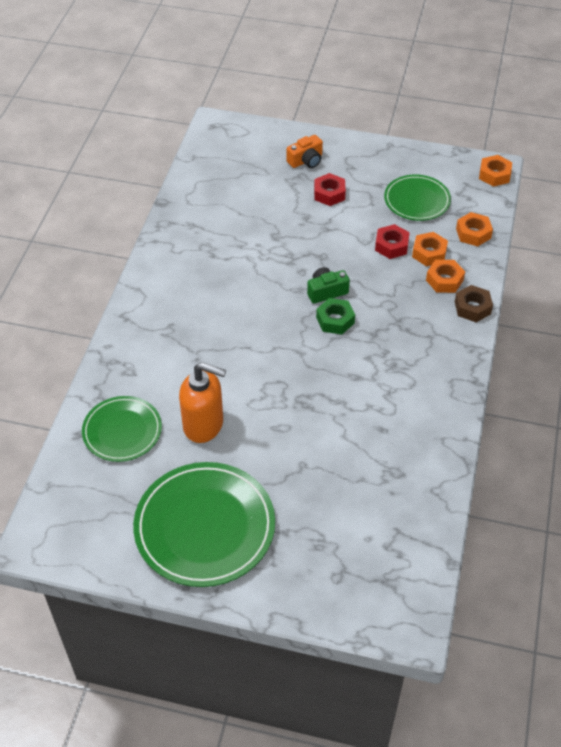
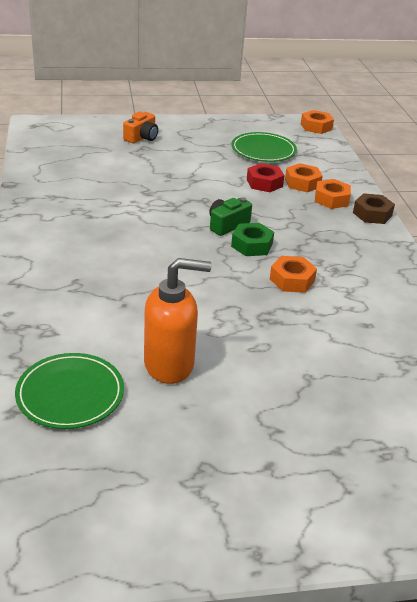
camera: 25 degrees left, 15 degrees down
green plate [133,462,275,587] -> none
red nut [314,173,346,206] -> none
orange nut [456,212,493,246] -> orange nut moved to [270,256,317,293]

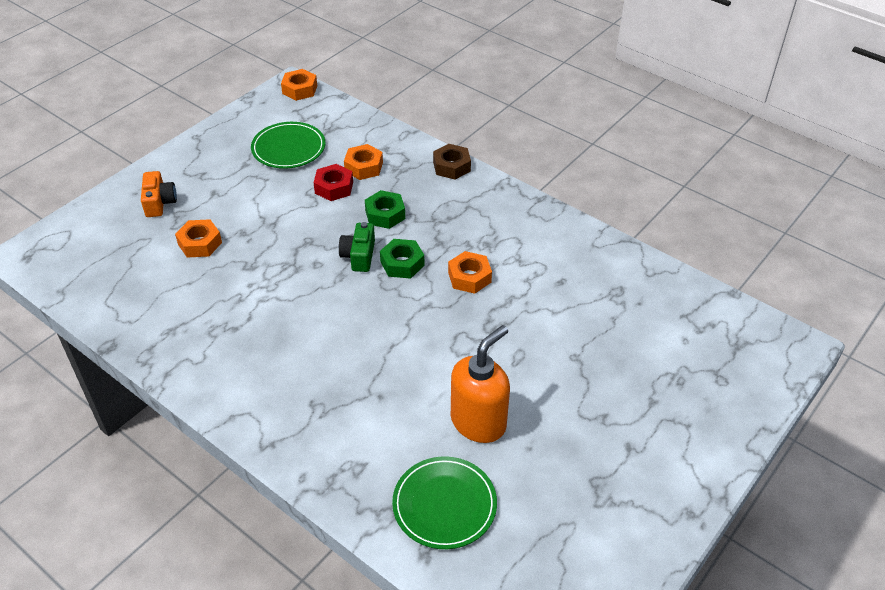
camera: 40 degrees left, 10 degrees up
orange nut [315,179,351,209] -> orange nut moved to [175,219,222,258]
none -> green nut [365,190,405,229]

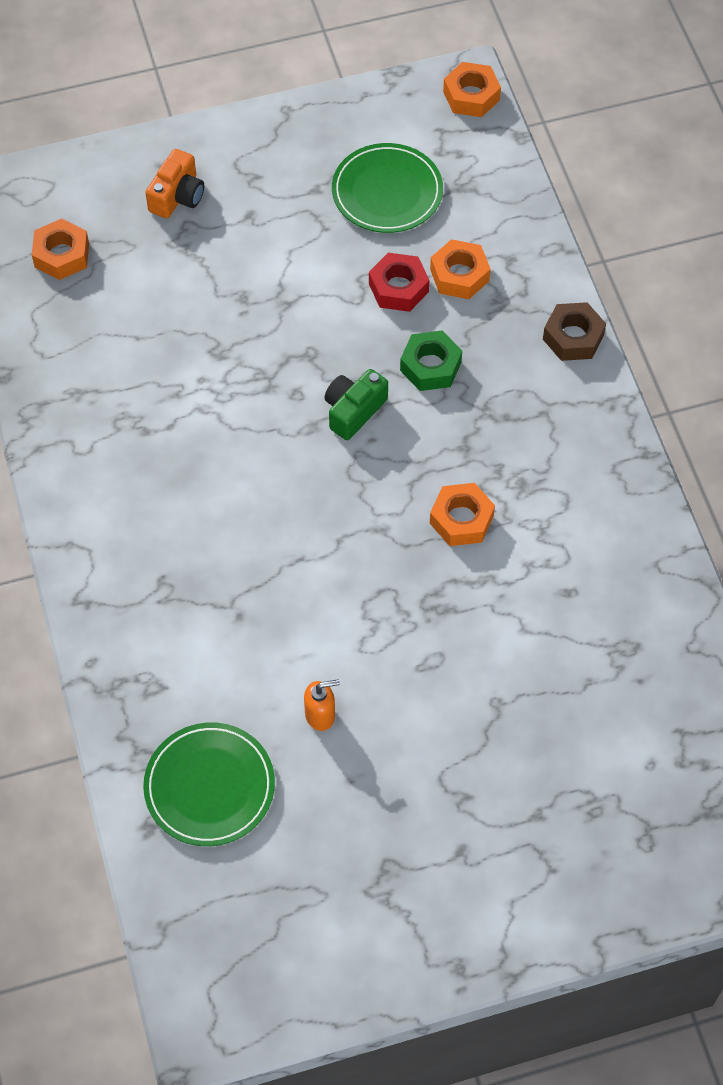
camera: 35 degrees right, 15 degrees up
orange nut [175,219,222,258] -> orange nut moved to [32,219,89,280]
green nut [380,239,424,279] -> none
orange soap dispenser [451,325,510,443] -> orange soap dispenser [304,679,340,731], size x0.47

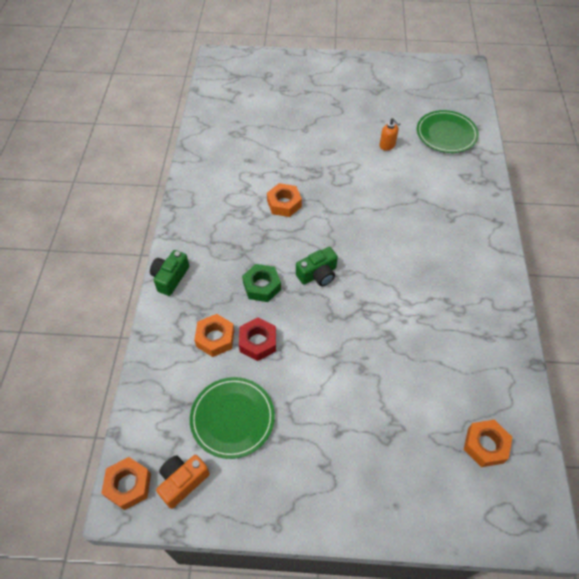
camera: 160 degrees left, 5 degrees down
orange camera [145,149,204,218] -> orange camera moved to [156,455,210,509]
orange soap dispenser [304,679,340,731] -> orange soap dispenser turned 135 degrees counterclockwise [379,118,401,151]
brown nut [543,302,606,361] -> green camera [150,250,189,296]

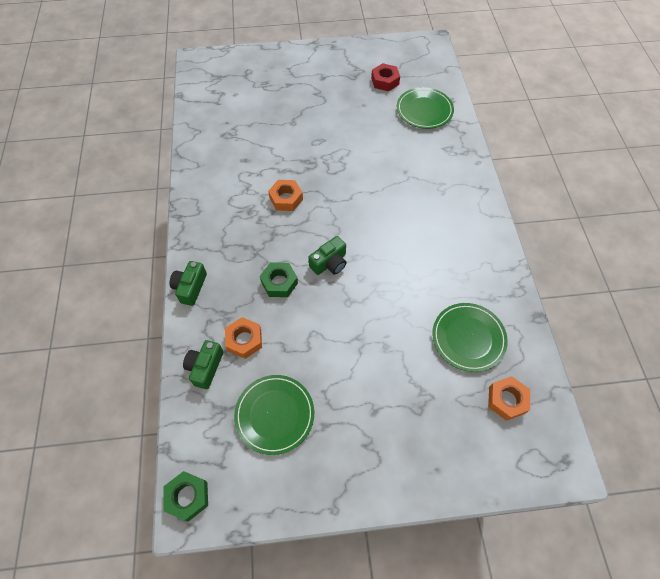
camera: 10 degrees left, 5 degrees up
orange nut [101,457,151,510] -> green nut [164,471,208,522]
orange camera [156,455,210,509] -> none
red nut [239,318,276,361] -> red nut moved to [371,63,400,91]
orange soap dispenser [379,118,401,151] -> none
none -> green camera [183,340,223,389]
none -> green plate [432,303,508,372]

